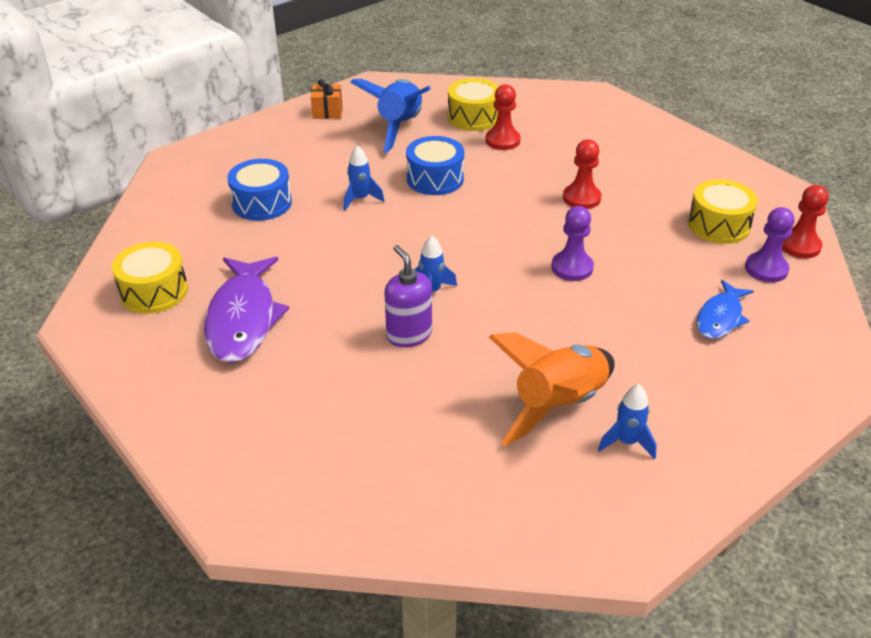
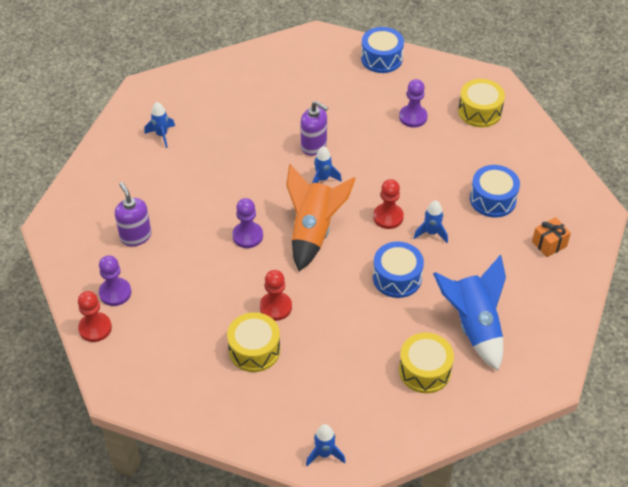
camera: 150 degrees right, 10 degrees up
purple fish [204,257,289,363] -> purple pawn [399,79,428,128]
orange gift [311,79,342,119] -> orange gift moved to [532,217,571,257]
red pawn [485,84,521,150] -> red pawn moved to [373,179,404,229]
orange rocket [489,332,615,446] -> orange rocket moved to [286,164,356,271]
yellow drum [688,179,758,244] -> yellow drum moved to [227,312,280,372]
blue fish [696,280,754,339] -> purple soap dispenser [115,182,151,246]
none -> blue rocket [306,424,346,466]
none -> blue drum [361,27,404,73]

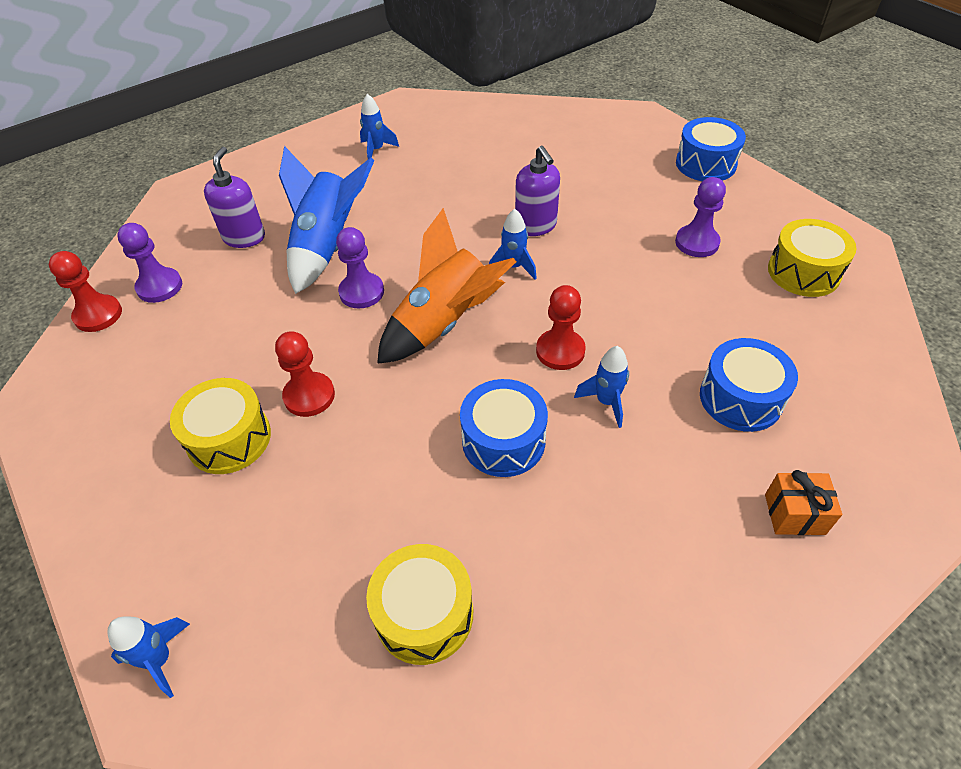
camera: 35 degrees right, 0 degrees up
blue rocket [433,255,506,371] -> blue rocket moved to [279,146,374,294]

